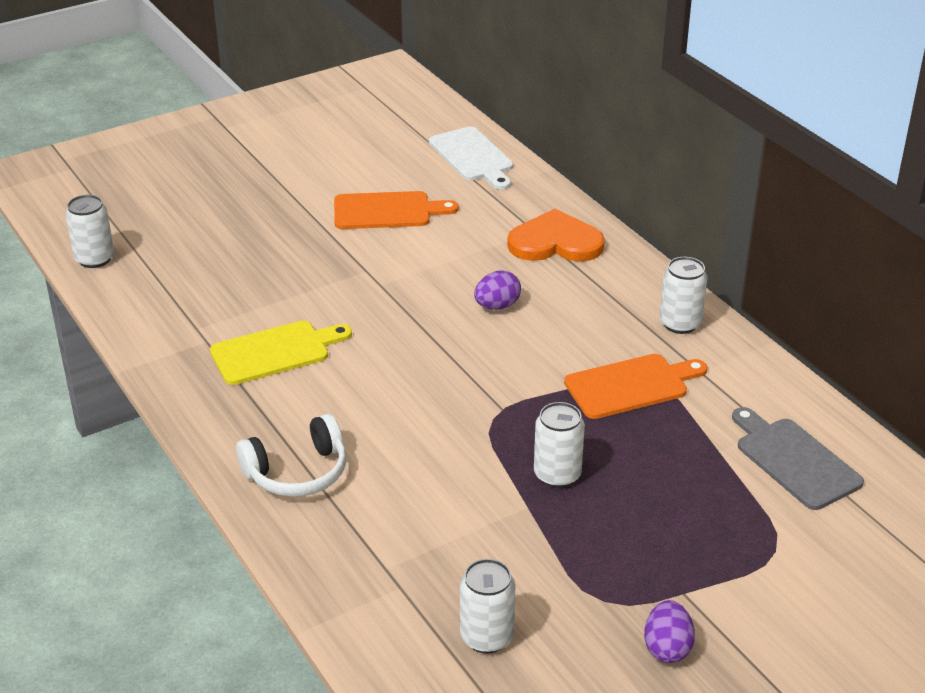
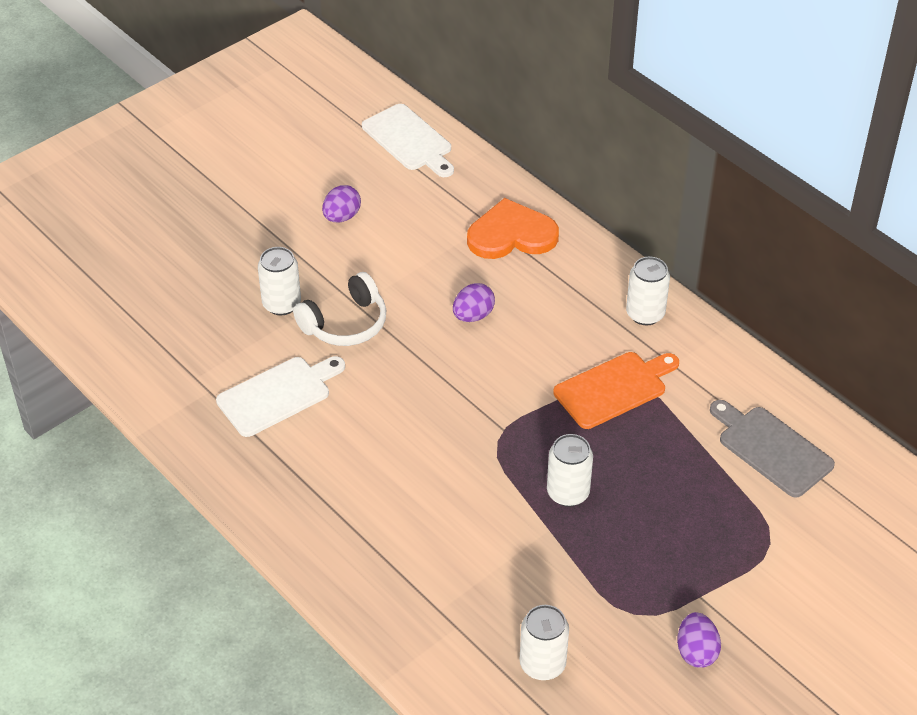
camera: 10 degrees left, 10 degrees up
white can [66,195,114,268] -> white can moved to [258,247,301,315]
yellow cutting board [210,321,352,385] -> white cutting board [216,356,345,437]
white headphones [236,414,346,497] -> white headphones moved to [293,272,386,346]
orange cutting board [334,191,459,229] -> purple egg [322,185,361,222]

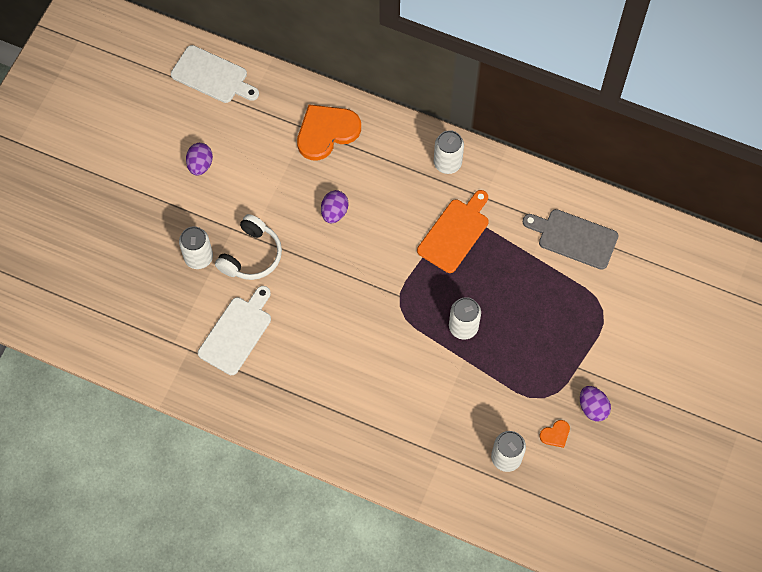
camera: 25 degrees left, 20 degrees up
none -> orange heart [540,420,570,448]

